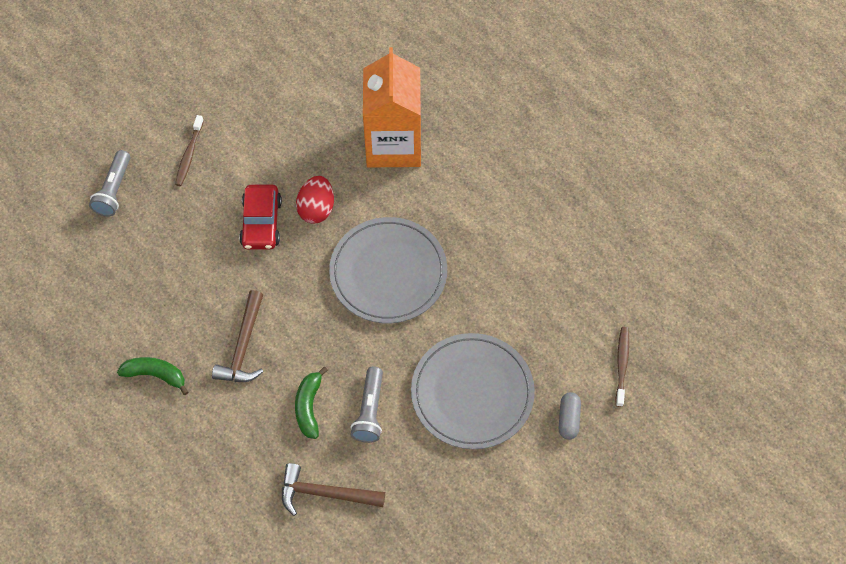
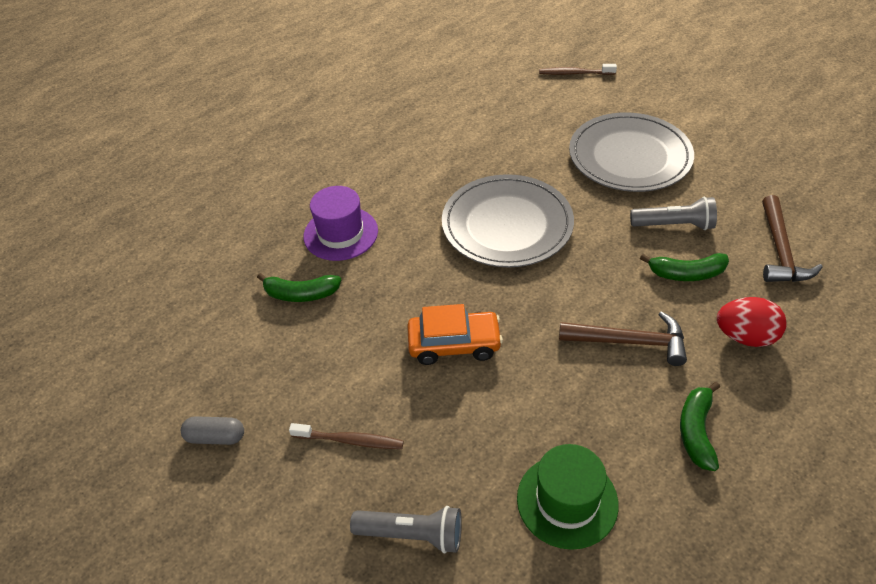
camera: 90 degrees left, 15 degrees down
red car [239,185,282,250] -> orange car [407,304,503,365]
red egg [296,176,334,224] -> red egg moved to [717,297,787,347]
orange carton [363,47,421,167] -> purple hat [303,186,378,261]
grey capsule [559,392,581,440] -> grey capsule moved to [181,416,244,445]
none -> green banana [257,273,341,302]
none -> green hat [517,444,619,550]

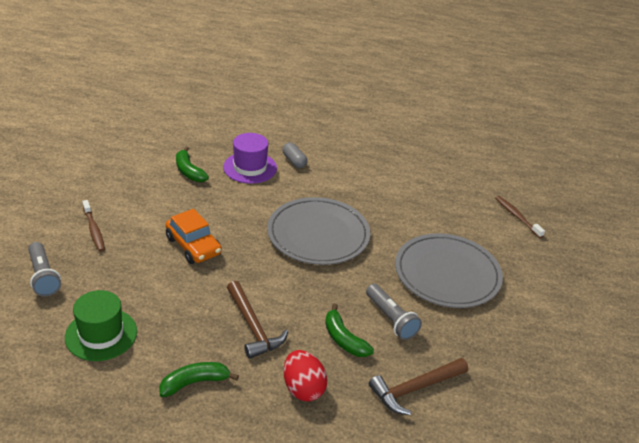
camera: 50 degrees right, 10 degrees down
grey capsule [181,416,244,445] -> grey capsule moved to [282,142,307,168]

